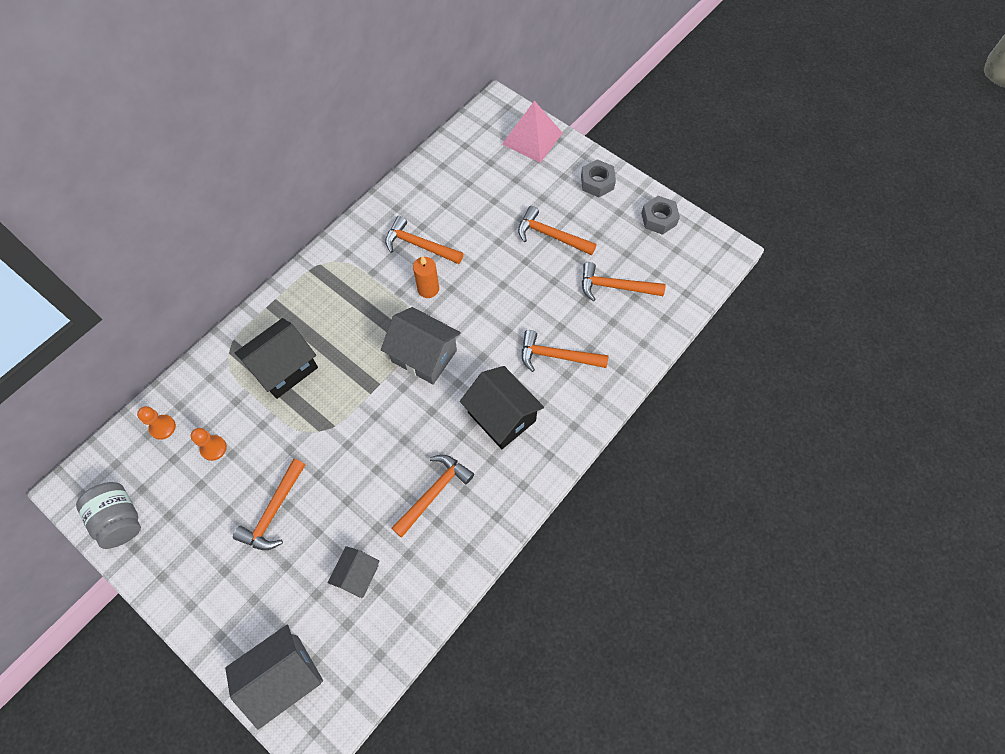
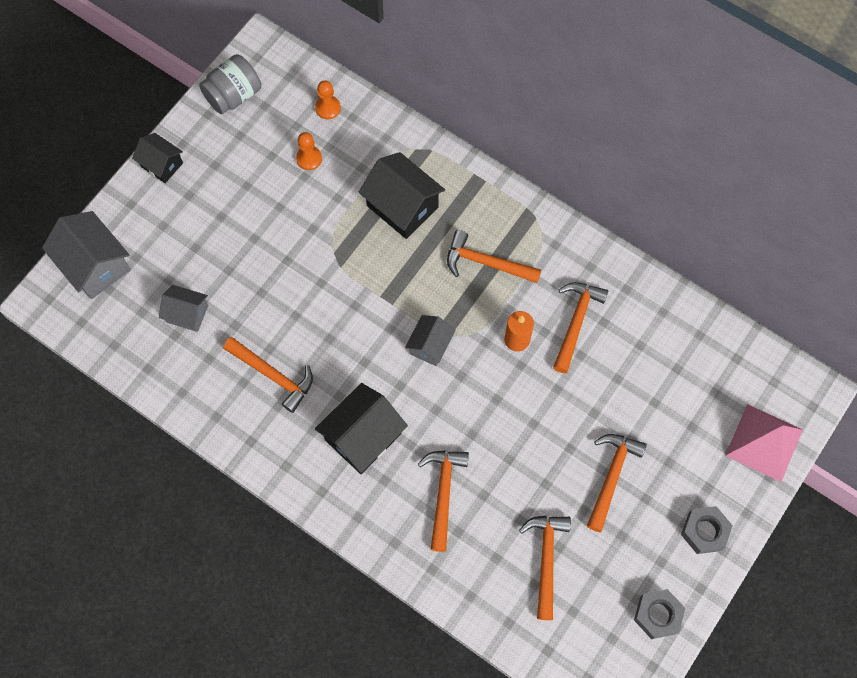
camera: 85 degrees right, 5 degrees up
orange hammer [233,458,306,550] -> orange hammer moved to [447,230,541,283]
grey house [381,307,461,385] -> grey house [405,315,455,366], size x0.60
none -> black house [132,133,183,183]

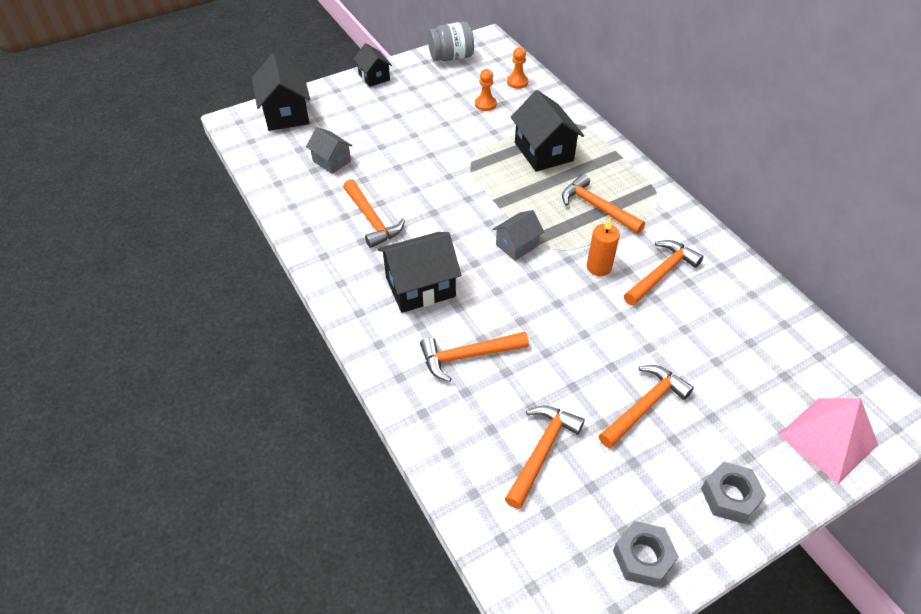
camera: 25 degrees right, 20 degrees down
grey house [42,211,131,299] -> black house [252,53,310,131]
orange hammer [418,451,469,552] -> orange hammer turned 135 degrees counterclockwise [420,332,529,382]

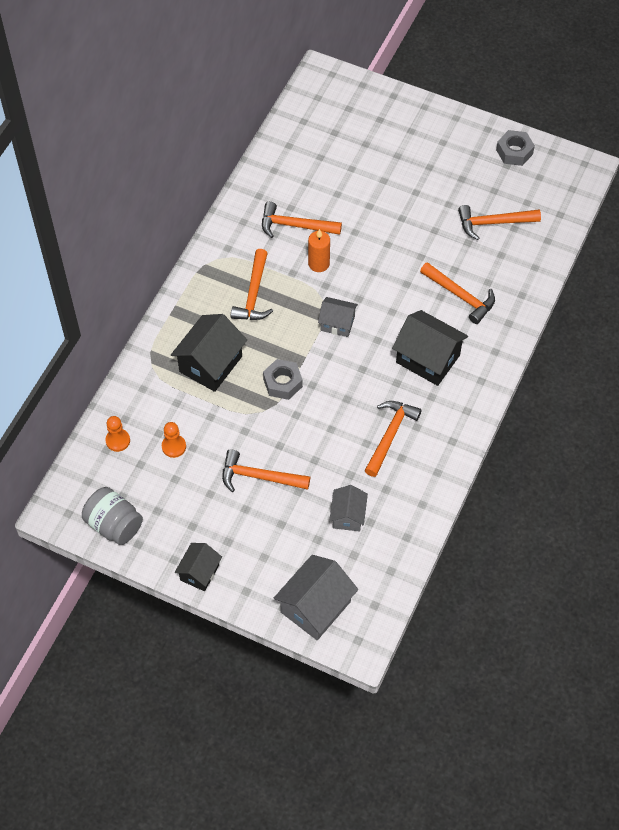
camera: 125 degrees left, 10 degrees up
black house [252,53,310,131] -> grey house [274,555,358,640]
orange hammer [599,365,694,448] -> orange hammer moved to [222,449,310,492]
grey nut [701,461,766,523] -> grey nut moved to [263,359,303,400]
pink pyramid [778,398,878,484] -> none

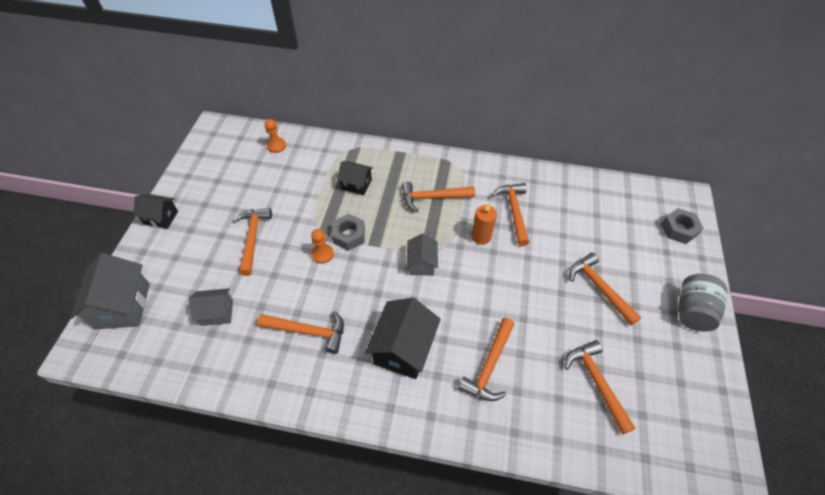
camera: 75 degrees right, 5 degrees down
grey jar [82,487,143,545] -> grey jar moved to [678,274,727,332]
orange pawn [162,422,186,458] -> orange pawn moved to [311,229,334,264]
black house [171,314,247,392] -> black house [337,161,373,195], size x0.60
grey house [274,555,358,640] -> grey house turned 60 degrees clockwise [70,253,150,329]
grey nut [496,130,535,166] -> grey nut moved to [661,208,703,244]
none -> orange hammer [569,253,641,325]

